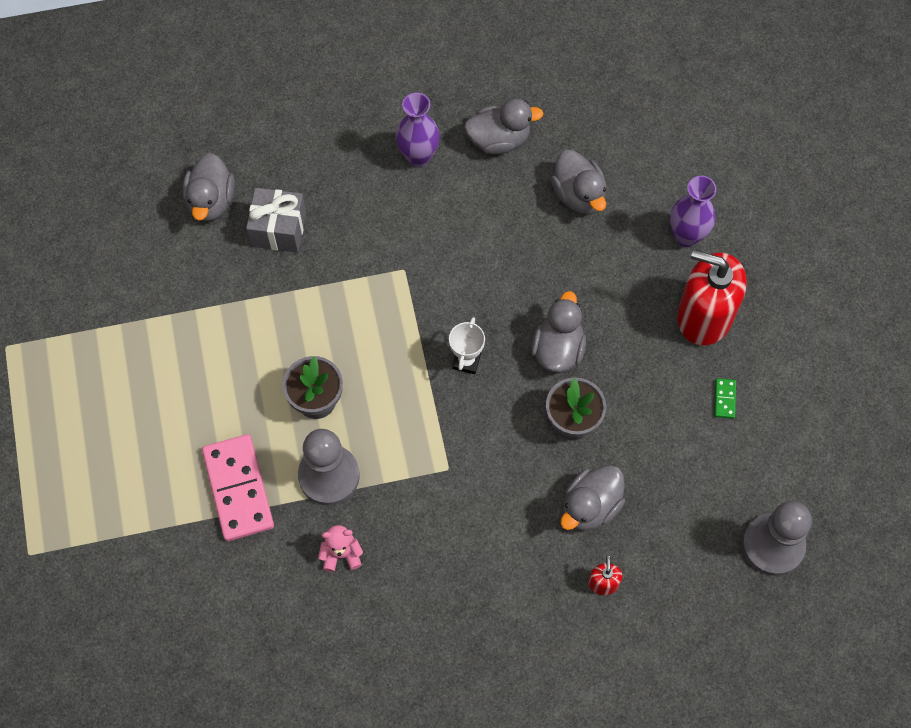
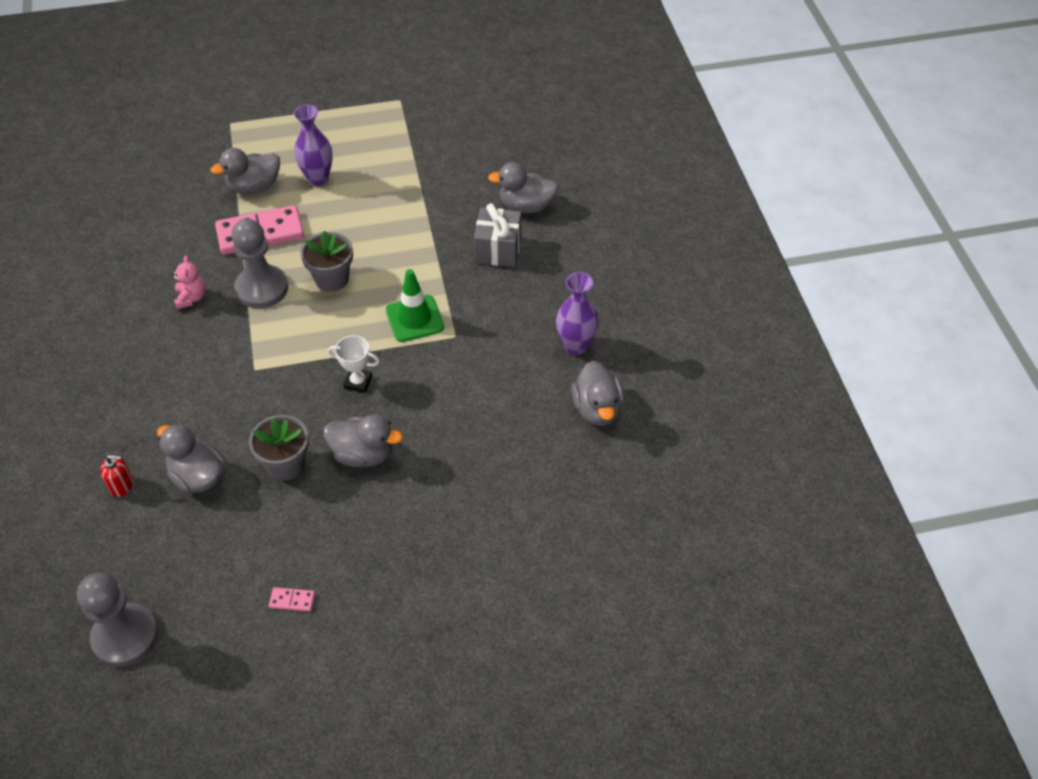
camera: 90 degrees right, 15 degrees down
grey duck [551,150,606,215] -> grey duck moved to [211,148,280,194]
purple vase [670,176,717,247] -> purple vase moved to [294,104,333,186]
red soap dispenser [677,250,747,345] -> none
green domino [715,378,736,419] -> pink domino [269,587,315,612]
none -> green traffic cone [386,269,444,342]

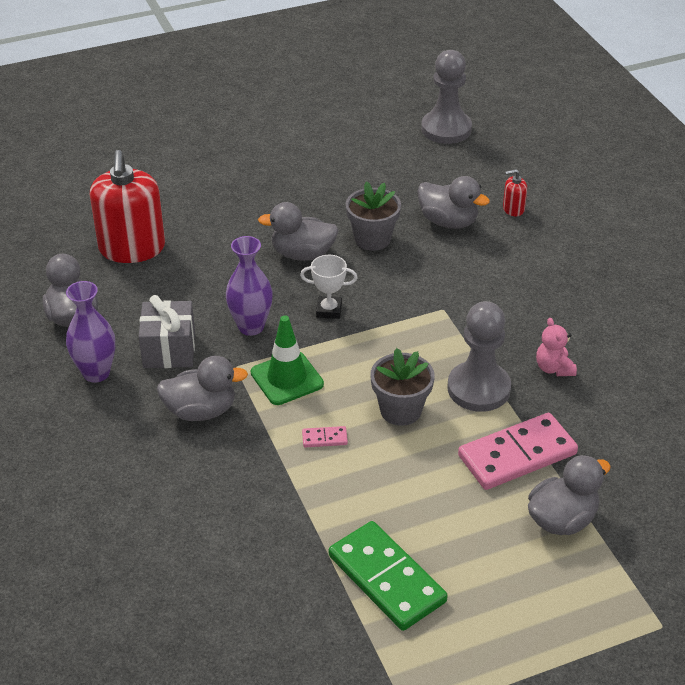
camera: 170 degrees right, 10 degrees down
pink domino [269,587,315,612] -> pink domino moved to [302,426,348,447]
purple vase [294,104,333,186] -> purple vase moved to [226,236,273,336]
grey gift [474,203,521,267] -> grey gift moved to [138,295,195,368]
grey duck [488,162,559,213] -> grey duck moved to [157,356,248,421]
none -> red soap dispenser [90,150,165,263]
none -> green domino [329,521,448,631]

